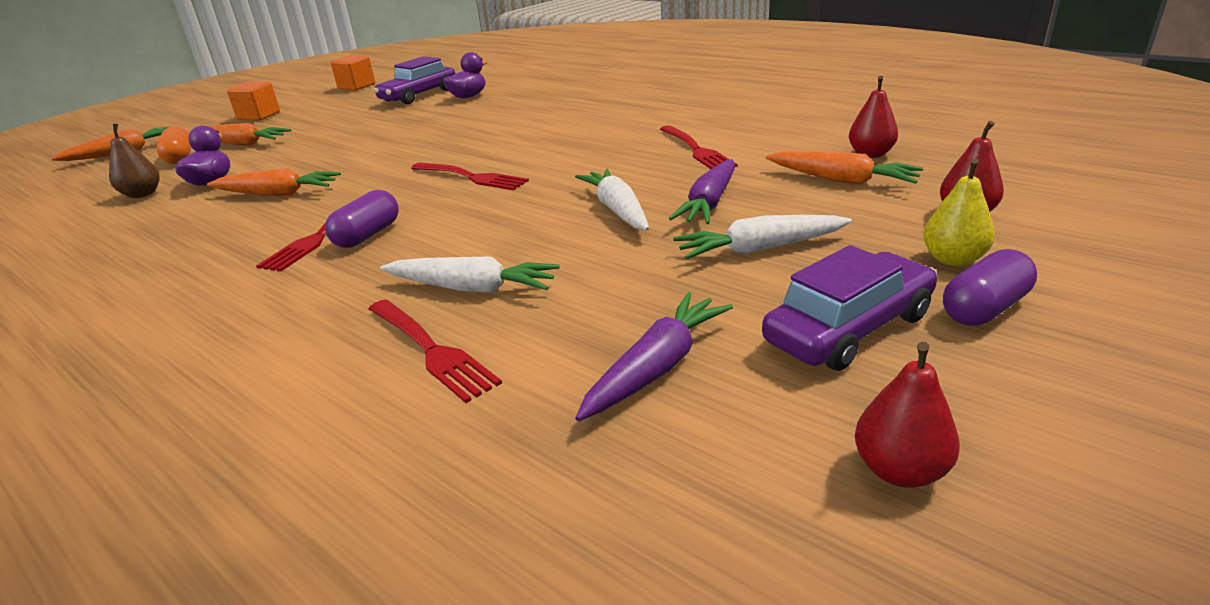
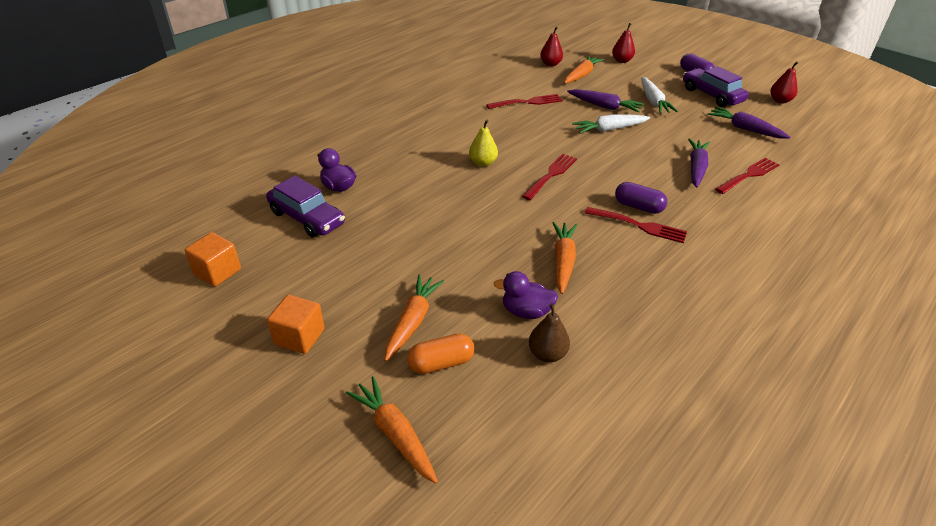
camera: 90 degrees left, 10 degrees up
white carrot [380,256,560,293] -> purple carrot [688,138,710,188]
yellow pear [923,159,995,266] -> yellow pear moved to [469,119,498,167]

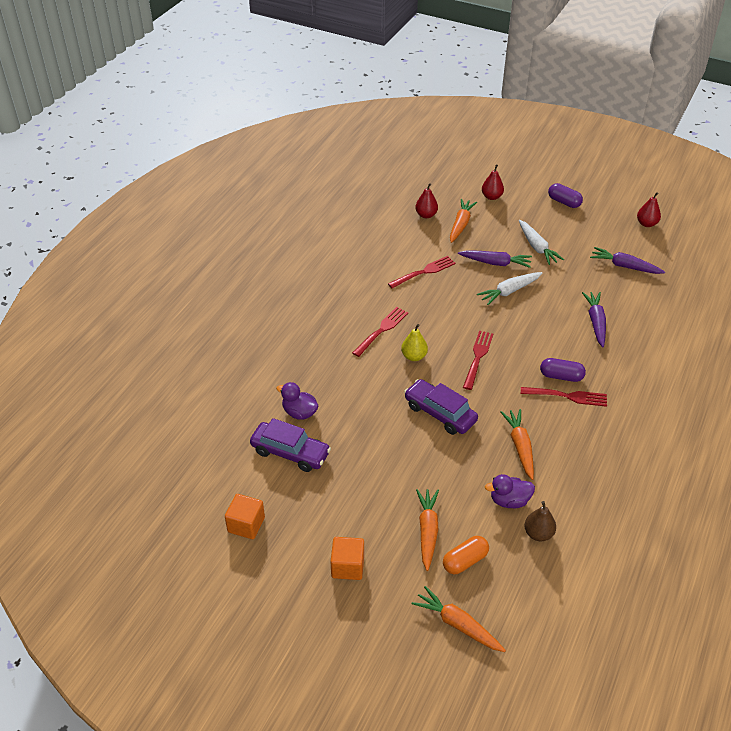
camera: 15 degrees left, 5 degrees up
purple car [683,66,749,107] -> purple car moved to [404,379,478,435]
red fork [715,158,780,194] -> red fork moved to [352,307,408,357]

